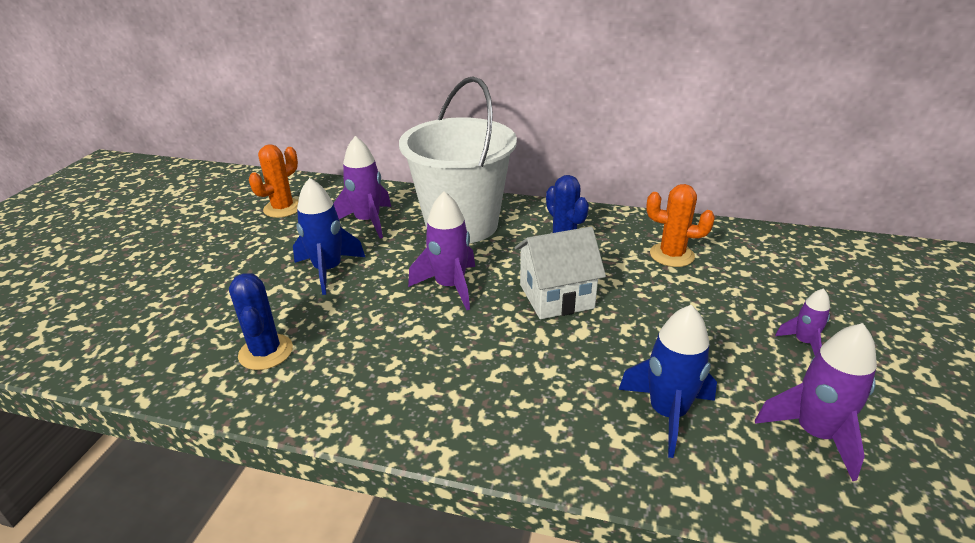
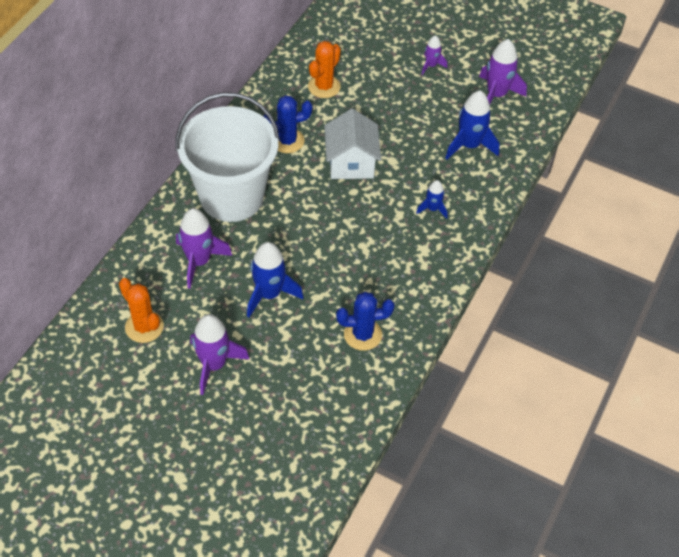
camera: 80 degrees left, 20 degrees up
purple rocket [408,192,475,310] -> purple rocket moved to [190,314,249,395]
none -> blue rocket [416,180,448,219]

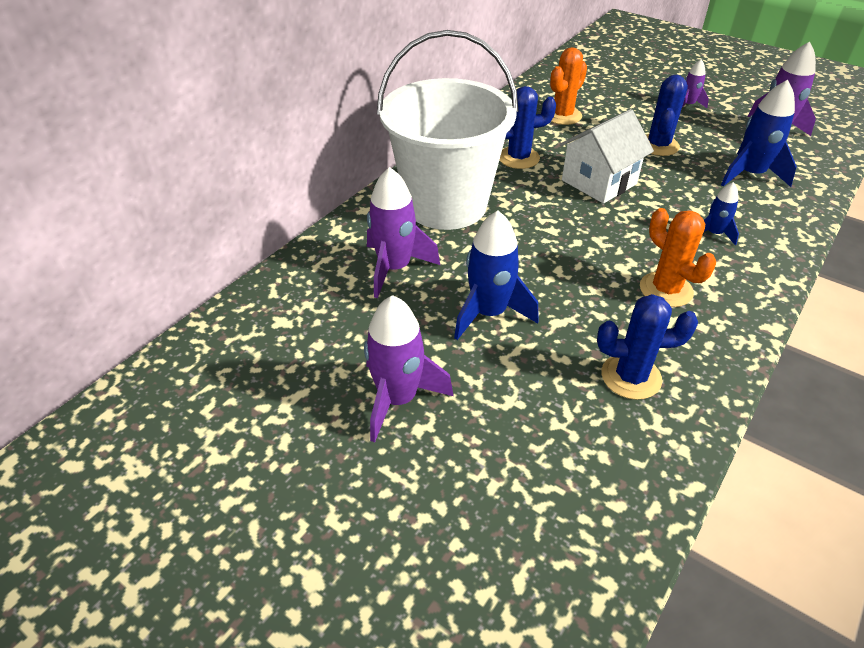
camera: 10 degrees right, 10 degrees down
orange cactus [119,278,164,343] -> orange cactus moved to [640,208,716,307]
white house [324,109,381,179] -> white house turned 45 degrees clockwise [559,109,654,204]
none -> blue cactus [646,75,688,156]

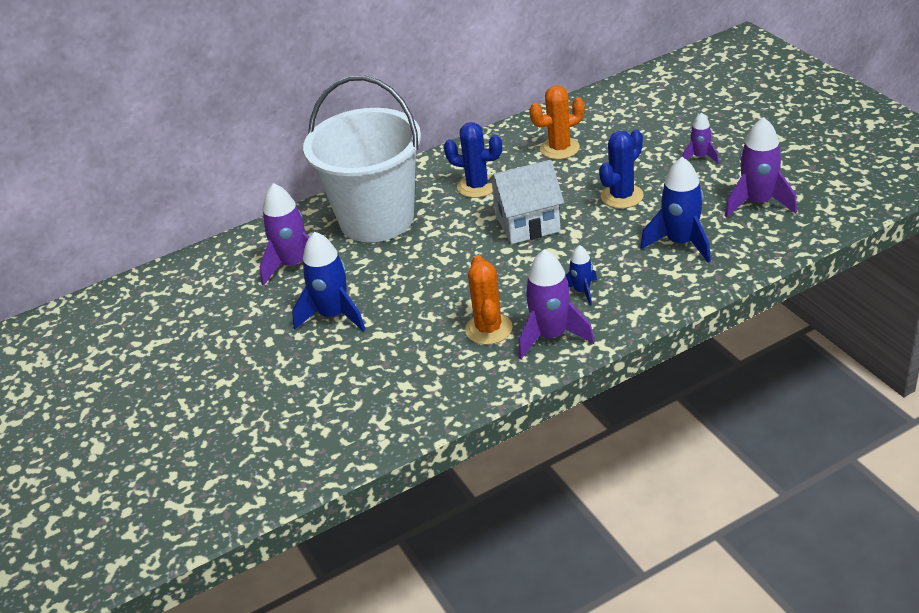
camera: 30 degrees right, 5 degrees down
purple rocket [364,295,454,442] -> purple rocket moved to [518,249,595,359]
blue cactus [597,294,698,400] -> none

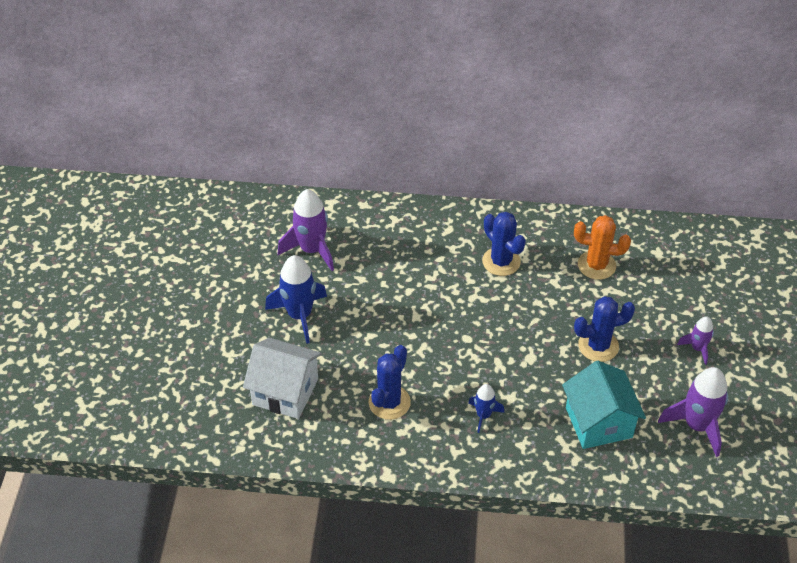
camera: 30 degrees right, 10 degrees up
white bucket [303,76,421,242] -> none
orange cactus [465,255,513,345] -> blue cactus [369,345,411,420]
white house [487,160,564,244] -> white house moved to [243,338,322,419]
purple rocket [518,249,595,359] -> none
blue rocket [640,157,711,263] -> turquoise house [562,361,646,449]

